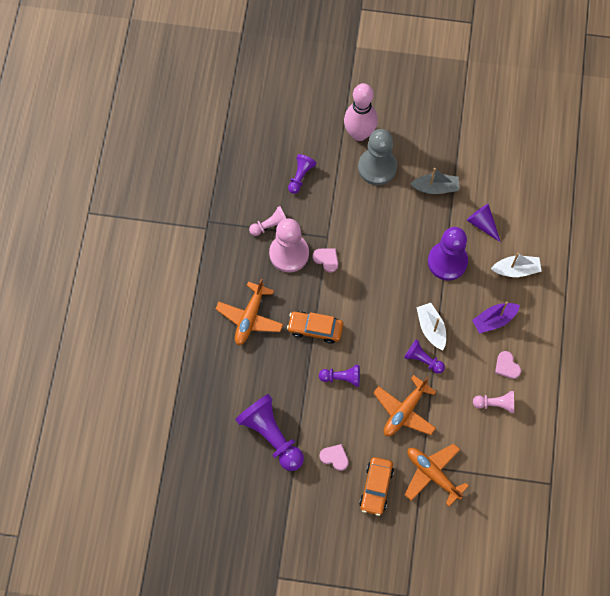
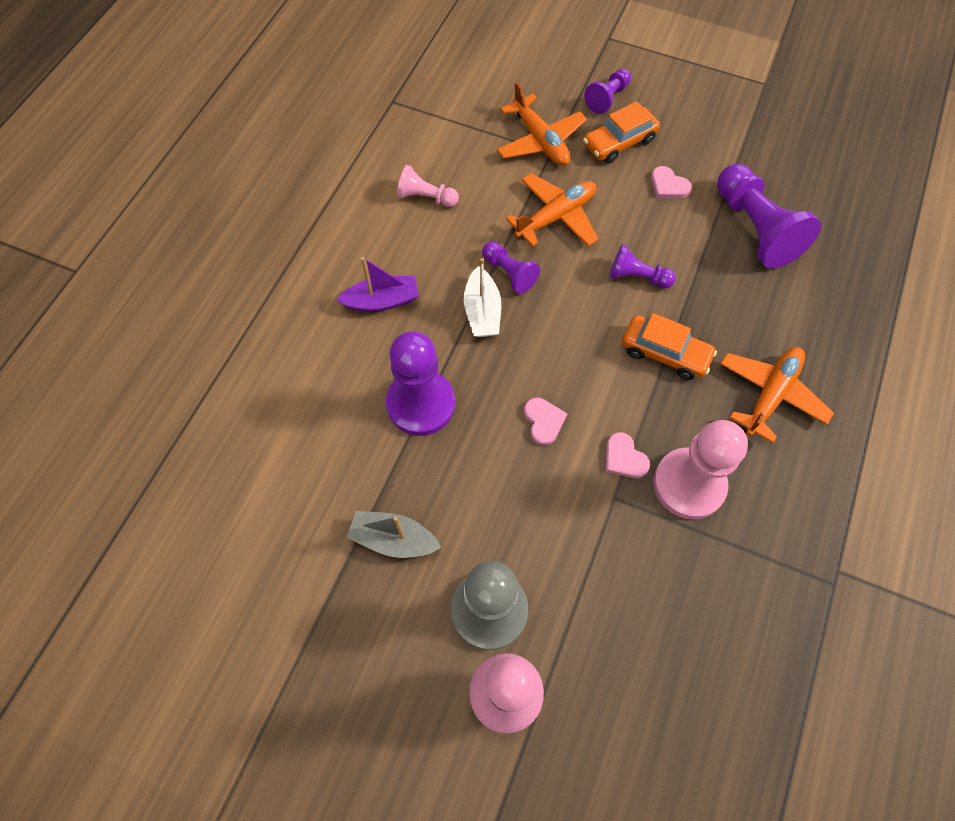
camera: 165 degrees left, 5 degrees down
pink pawn [249,206,286,236] -> none
purple pawn [288,154,317,194] -> purple pawn moved to [584,68,631,114]
orange car [359,457,394,516] -> orange car turned 150 degrees counterclockwise [583,101,660,163]
purple cone [467,204,501,242] -> none
white boat [491,253,542,277] -> none
pink heart [495,351,521,379] -> pink heart moved to [524,398,567,445]

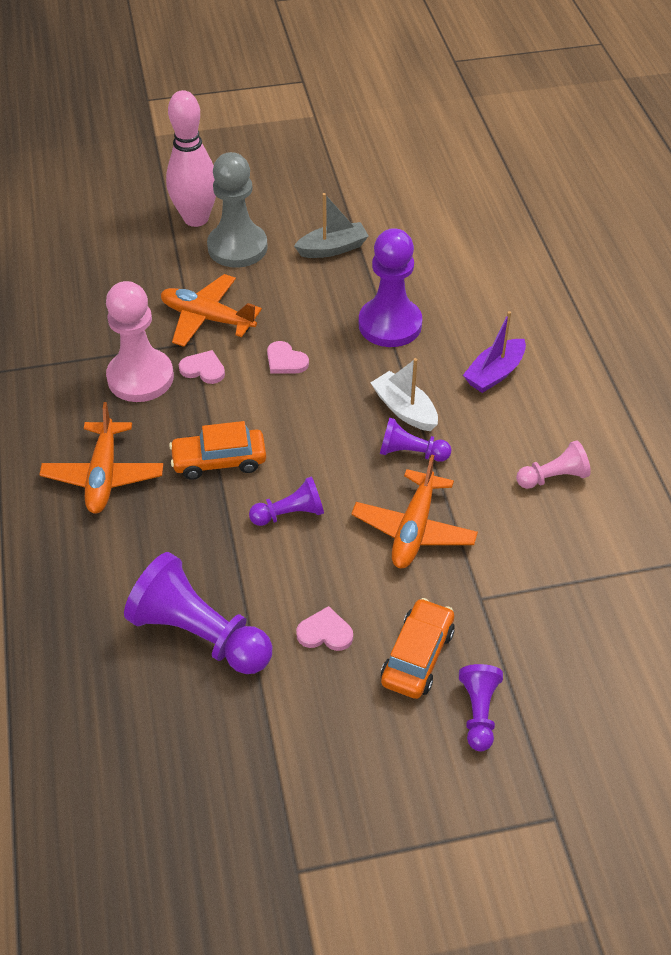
camera: 145 degrees right, 15 degrees down
orange plane [497,82,587,166] -> orange plane moved to [161,274,262,347]

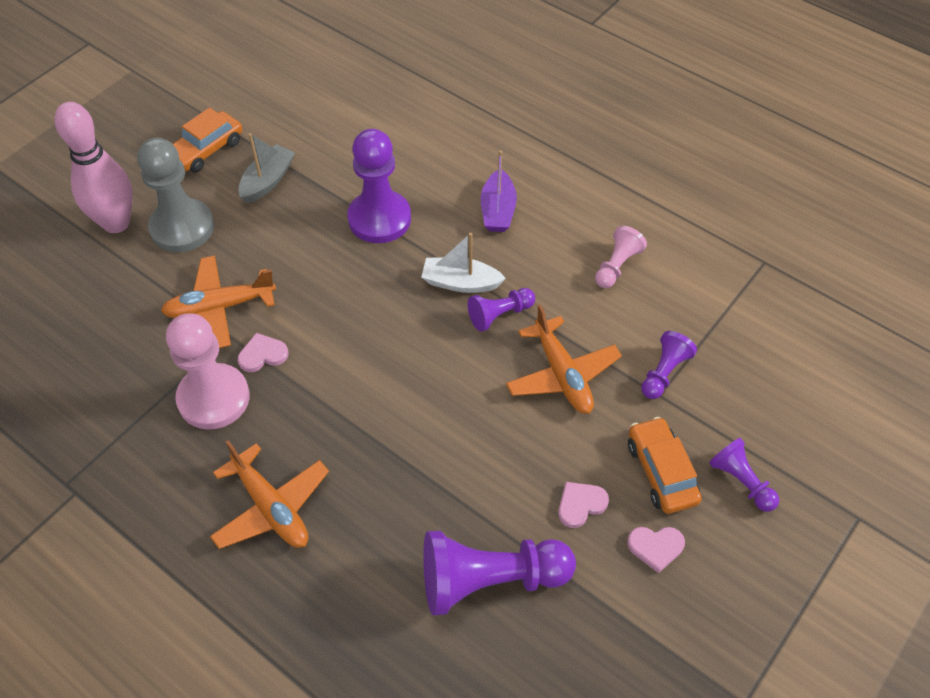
camera: 40 degrees left, 5 degrees up
orange car [169,421,266,480] -> orange car moved to [173,107,242,173]
purple pawn [249,477,324,526] -> purple pawn moved to [641,331,697,399]
pink heart [267,341,309,374] -> pink heart moved to [627,527,685,573]

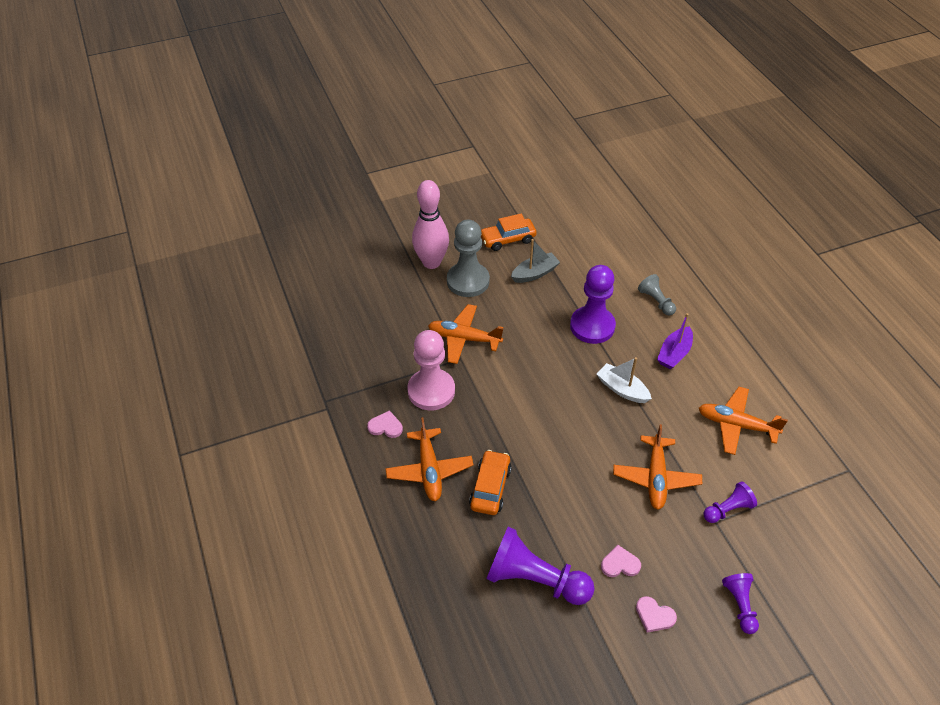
camera: 30 degrees right, 5 degrees down
pink heart [238,333,289,372] -> pink heart moved to [367,410,403,438]
purple pawn [468,288,535,332] -> none
pink pawn [595,226,647,288] -> orange plane [699,387,788,455]
orange car [628,417,702,514] -> orange car moved to [469,450,512,515]
none -> grey pawn [638,274,676,316]

